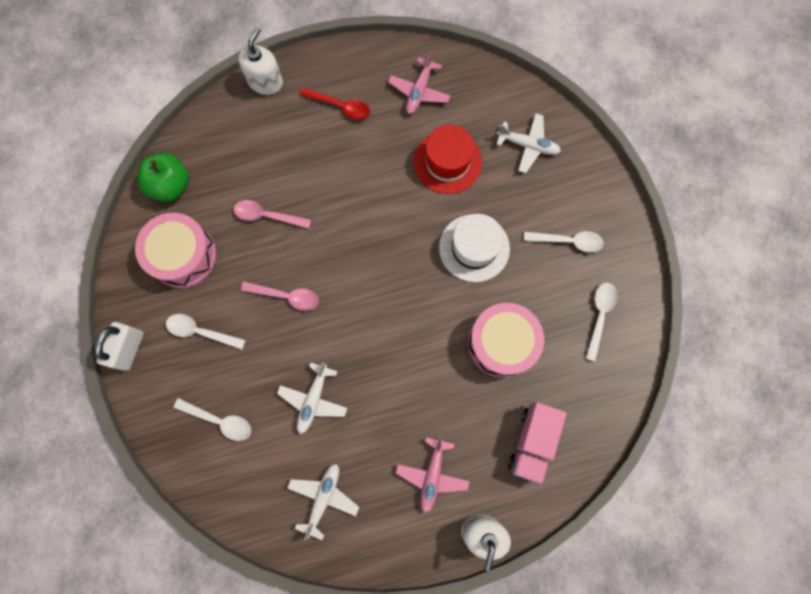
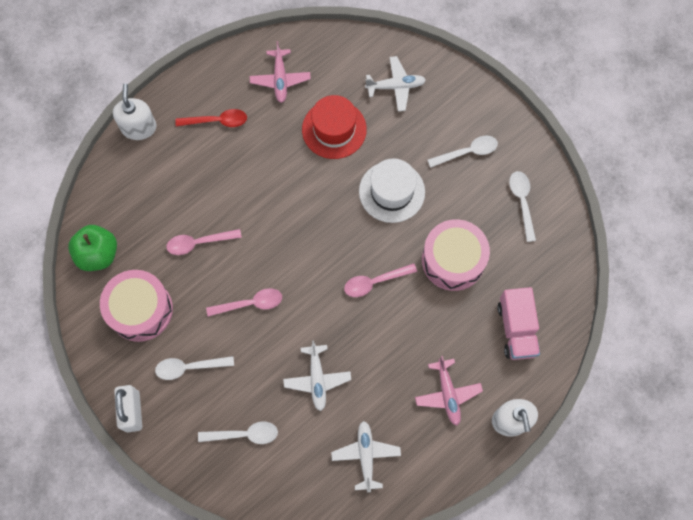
camera: 25 degrees left, 5 degrees down
none -> pink spoon [344,263,417,297]

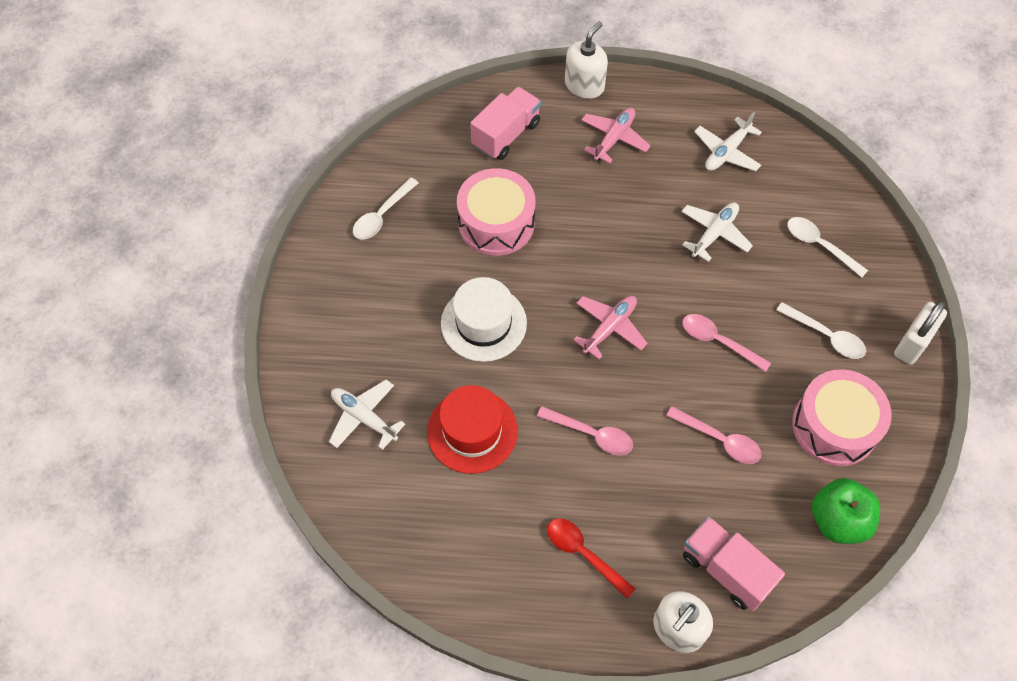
camera: 135 degrees left, 10 degrees down
pink plane [250,41,311,103] -> pink plane moved to [573,296,648,359]
pink spoon [344,263,417,297] -> pink spoon moved to [537,406,633,455]
white spoon [428,136,498,168] -> none
none -> pink truck [683,517,785,611]

